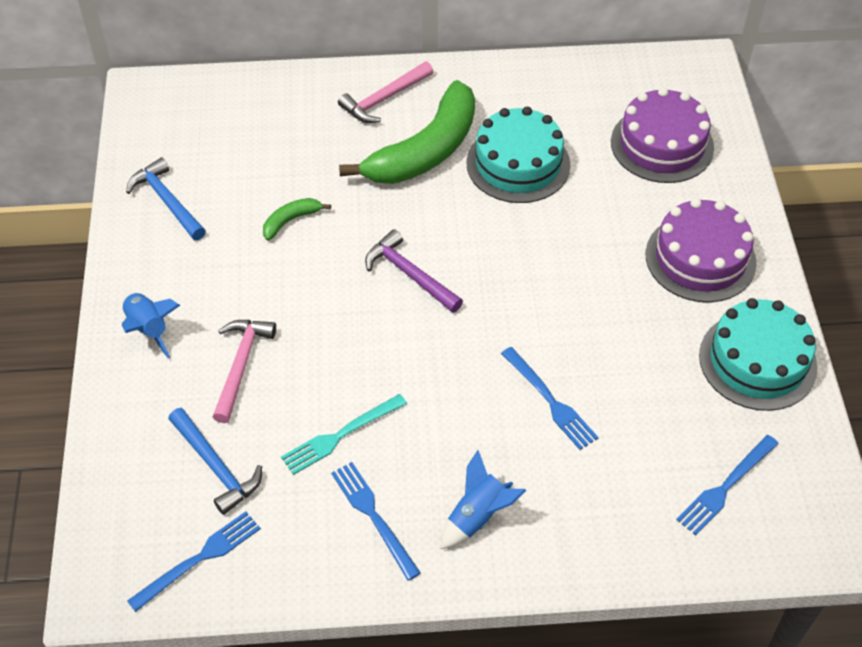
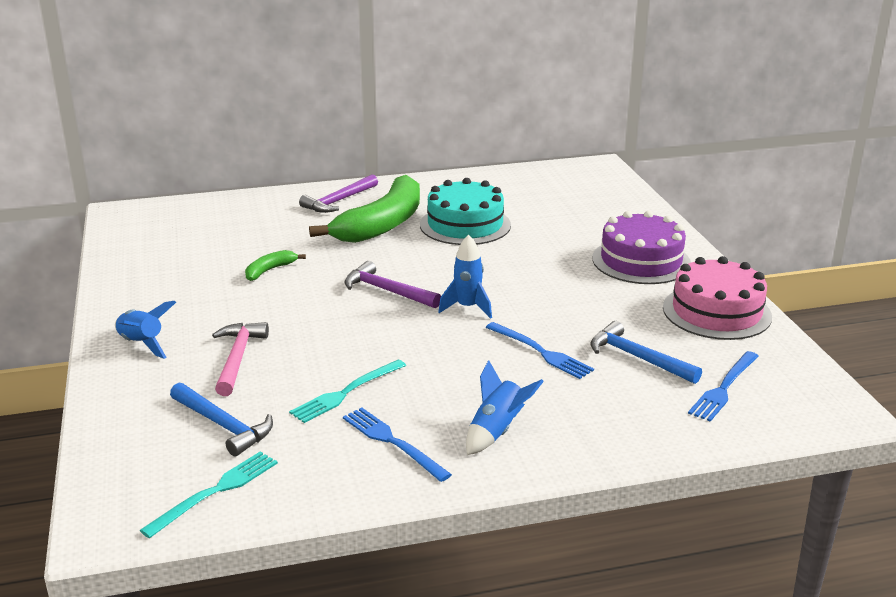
camera: 10 degrees left, 25 degrees down
blue hammer [126,158,206,240] -> blue hammer moved to [590,321,702,384]
blue fork [127,511,261,612] -> turquoise fork [140,451,278,538]
pink hammer [338,61,433,123] -> purple hammer [299,174,378,213]
purple cake [611,87,714,183] -> none
turquoise cake [699,298,818,411] -> pink cake [663,256,772,340]
none -> blue rocket [438,235,492,319]

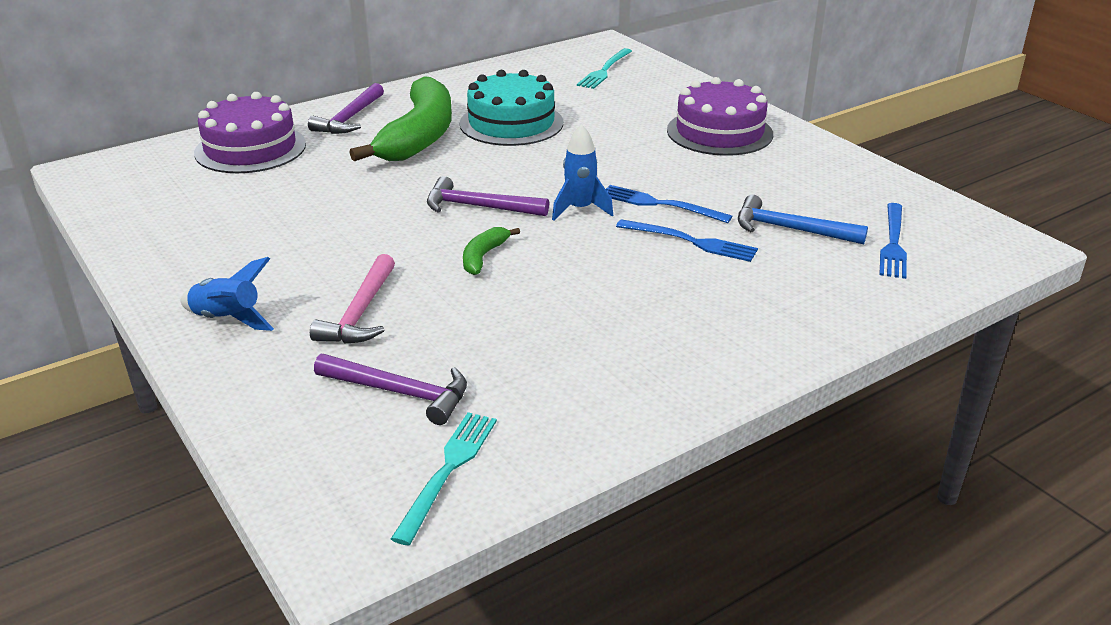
camera: 20 degrees left, 5 degrees up
blue hammer [170,383,273,456] -> purple hammer [314,354,467,425]
pink hammer [212,322,269,396] -> pink hammer turned 150 degrees counterclockwise [310,254,395,344]
green banana [245,250,306,281] -> green banana moved to [463,227,520,275]
turquoise fork [289,360,406,423] -> turquoise fork moved to [577,48,632,89]
blue fork [343,408,452,482] -> blue fork moved to [606,185,733,223]
blue rocket [466,360,544,455] -> none
pink cake [663,256,772,340] -> none
none -> purple cake [194,92,306,173]

